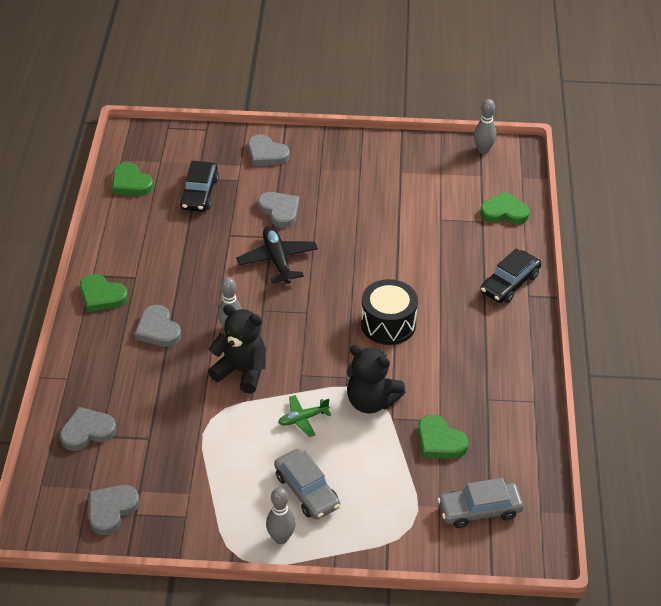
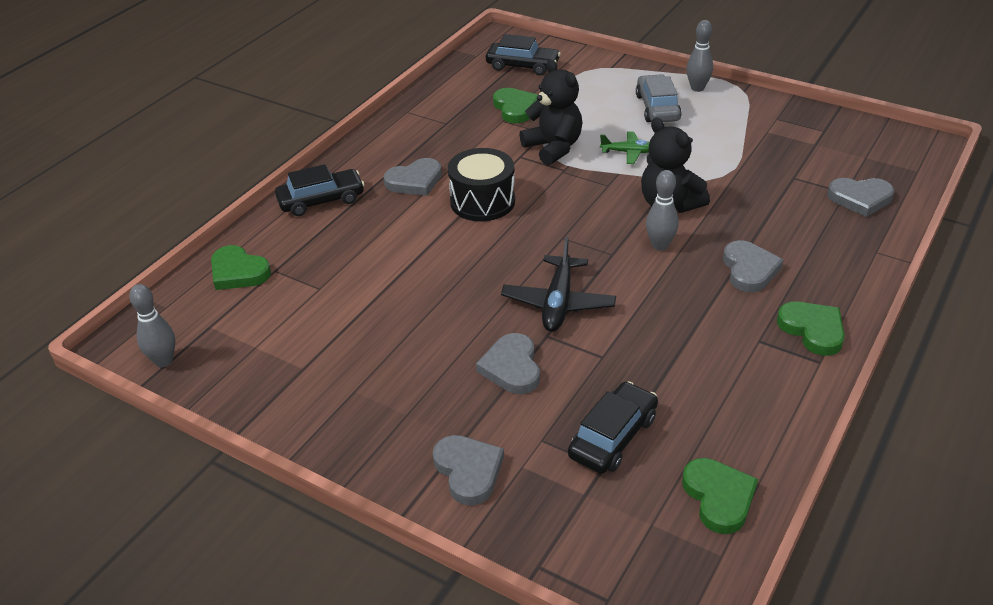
camera: 150 degrees left, 5 degrees down
grey heart [89,485,140,535] -> grey heart moved to [384,158,442,196]
grey car [437,478,524,528] -> black car [486,34,561,75]

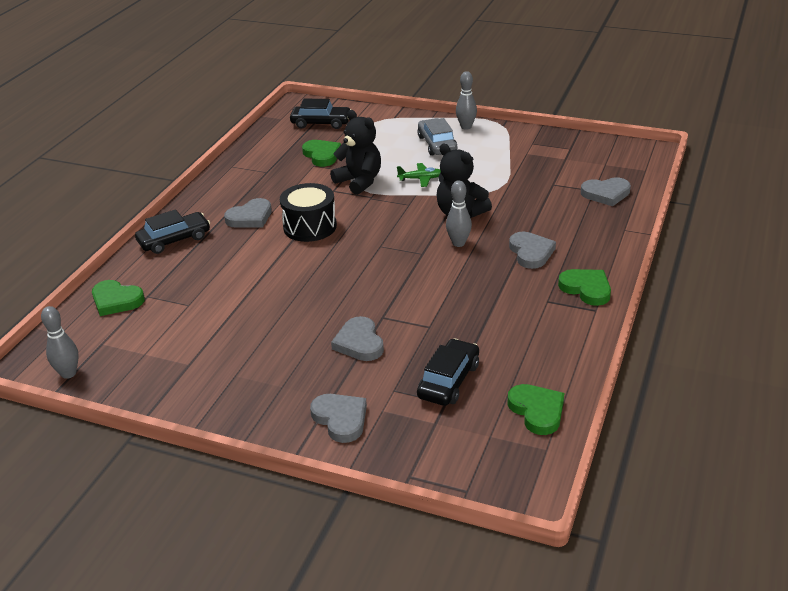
camera: 10 degrees left, 5 degrees down
black plane [501,237,616,332] -> none

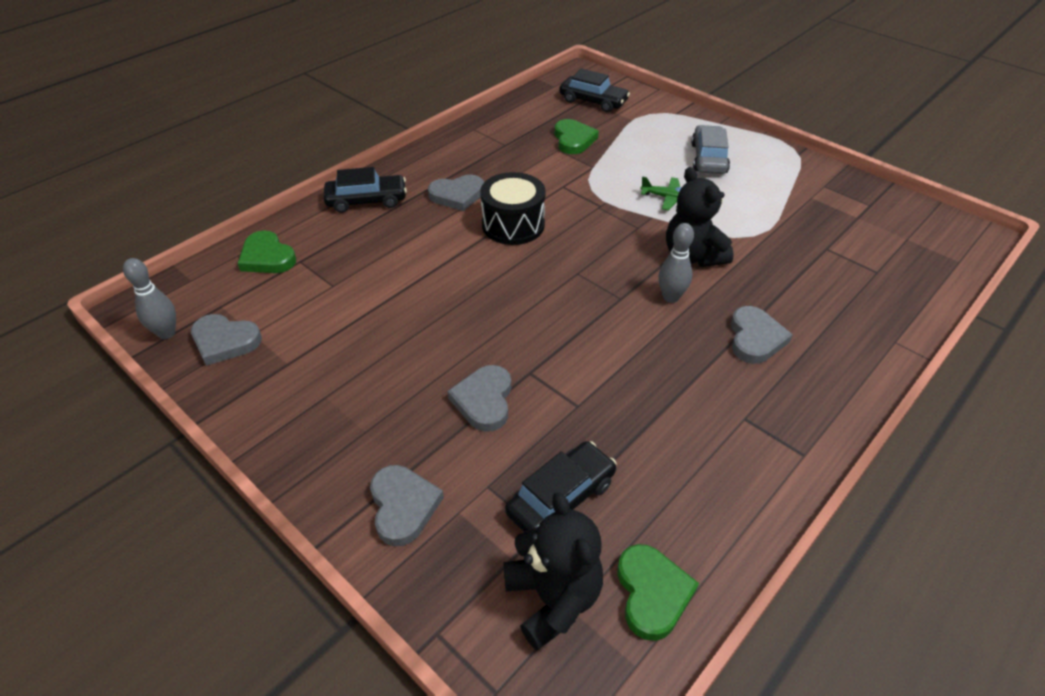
camera: 20 degrees right, 10 degrees up
black teddy bear [330,110,381,195] -> black teddy bear moved to [504,492,603,650]
grey bowling pin [456,71,477,130] -> none
green heart [558,269,611,306] -> none
grey heart [581,177,631,206] -> grey heart moved to [191,314,262,366]

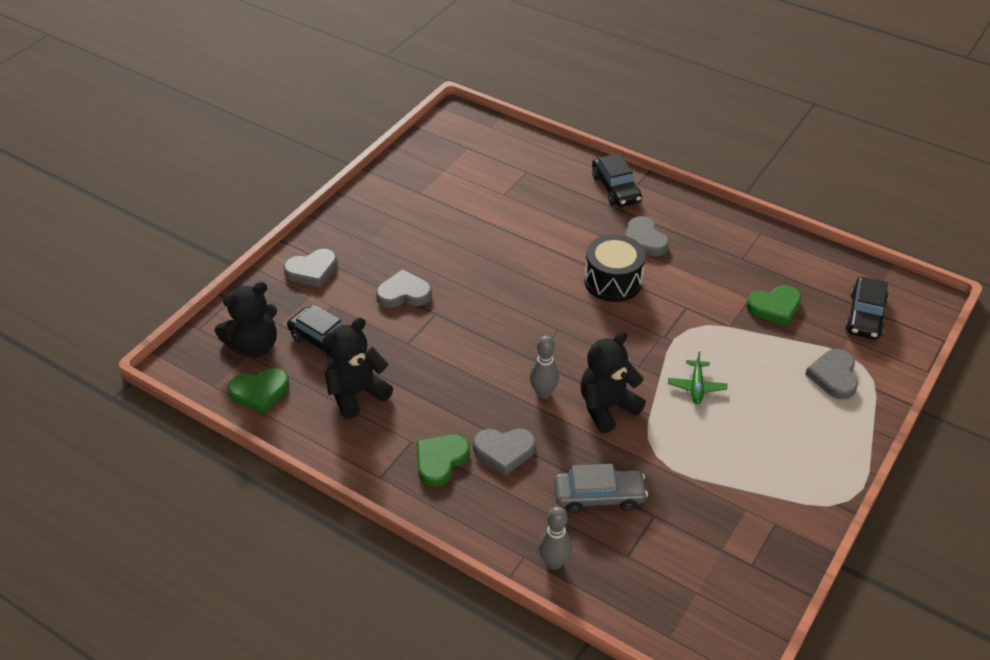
camera: 80 degrees right, 0 degrees up
grey bowling pin [123,258,176,339] -> grey bowling pin moved to [539,506,572,570]
grey heart [191,314,262,366] -> grey heart moved to [805,349,858,400]
green heart [238,231,296,273] -> green heart moved to [417,434,470,487]
grey car [691,125,730,174] -> grey car moved to [554,464,648,513]
none -> black teddy bear [323,318,393,419]

